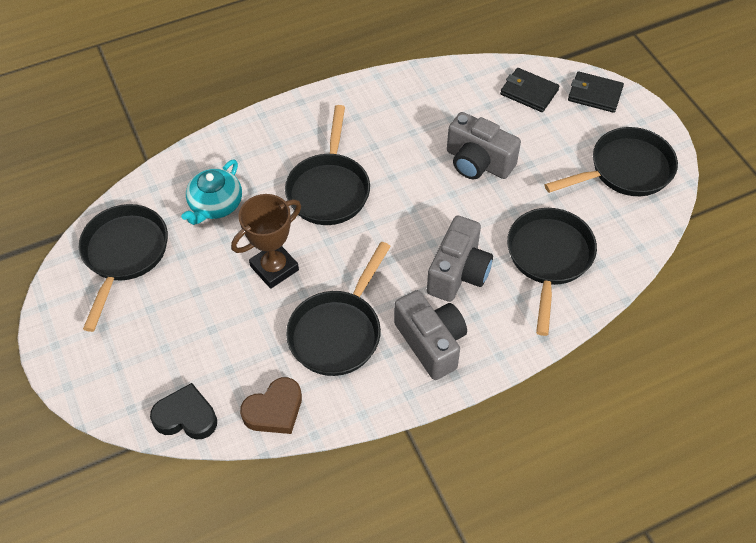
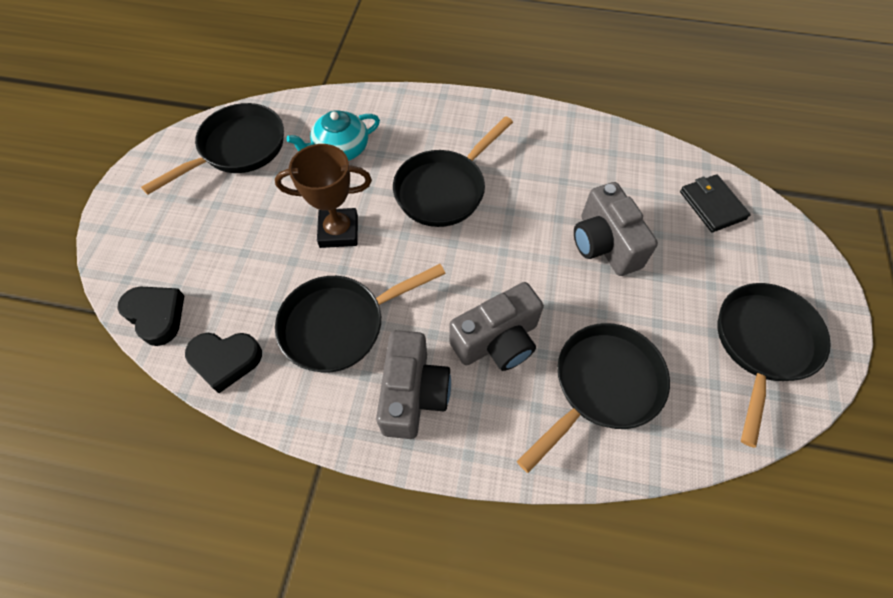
camera: 35 degrees right, 5 degrees up
brown heart [240,377,302,434] -> black heart [185,333,262,393]
black pan [544,127,678,196] -> black pan turned 75 degrees counterclockwise [717,283,831,448]
black wallet [568,71,624,113] -> none

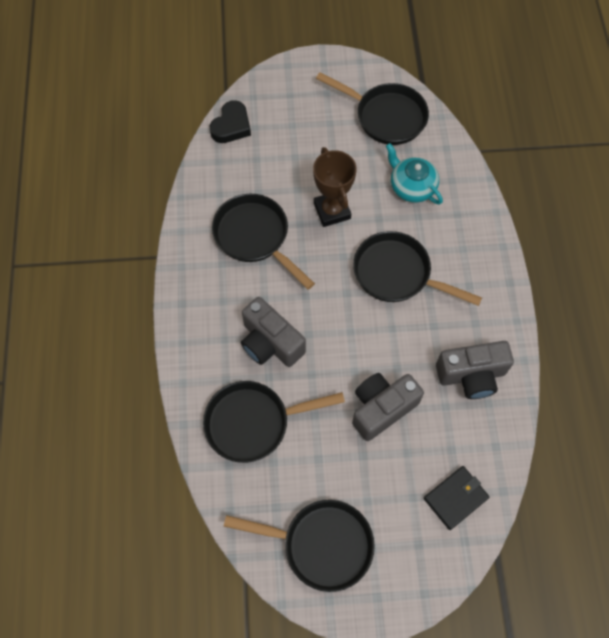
camera: 75 degrees right, 5 degrees up
black heart [185,333,262,393] -> none
grey camera [376,330,451,439] -> grey camera moved to [436,341,514,399]
black pan [517,323,670,473] -> black pan turned 135 degrees clockwise [203,381,345,463]

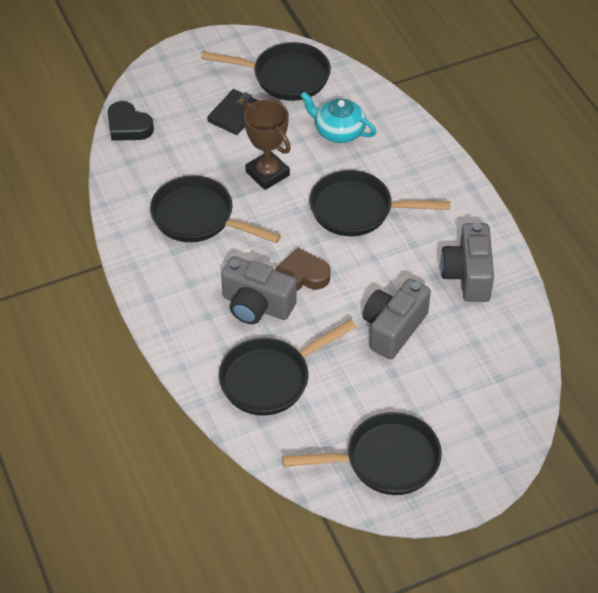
camera: 20 degrees left, 15 degrees down
black heart [210,100,251,143] -> black heart turned 120 degrees clockwise [108,101,154,141]
black wallet [424,466,489,530] -> black wallet moved to [207,89,259,135]
grey camera [436,341,514,399] -> grey camera turned 120 degrees clockwise [440,223,494,302]
none -> brown heart [275,248,331,291]

